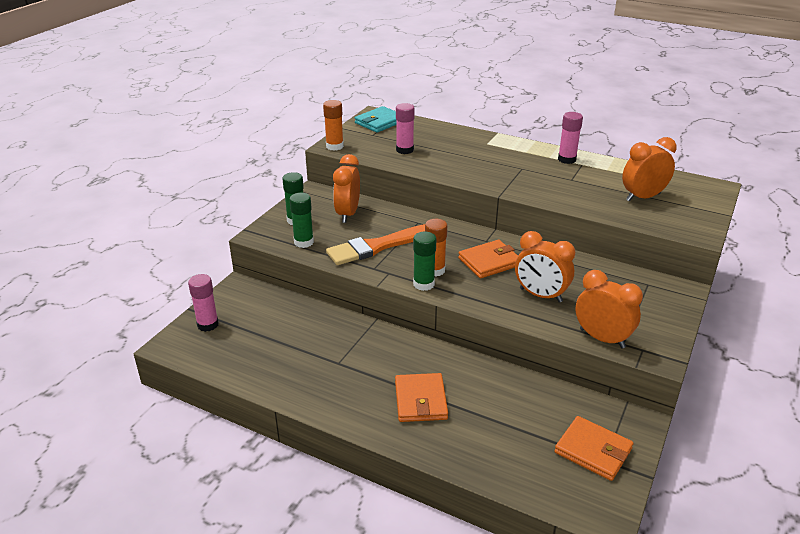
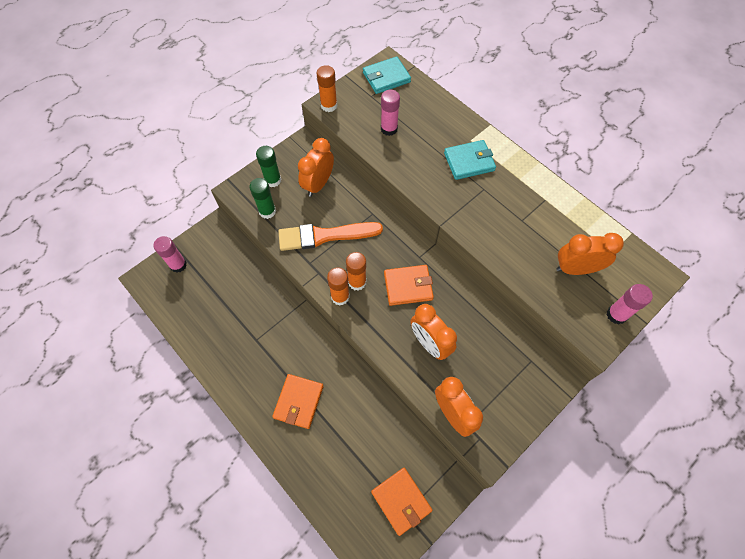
camera: 20 degrees right, 30 degrees up
green glue stick [413,231,436,291] -> orange glue stick [327,267,350,306]
pink glue stick [558,112,583,164] -> pink glue stick moved to [607,284,653,325]
none -> turquoise wallet [444,140,496,180]

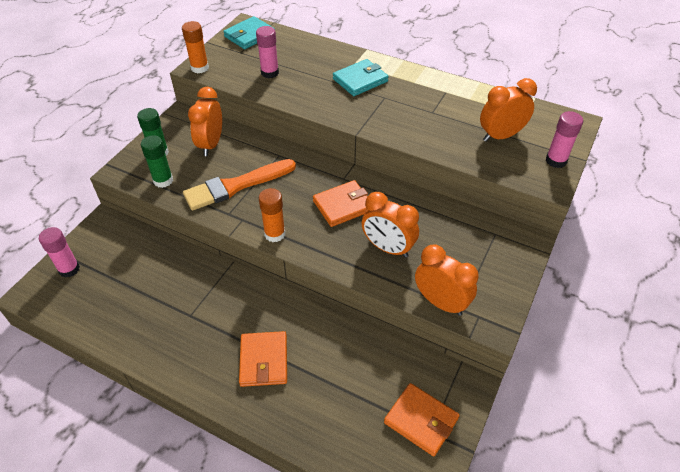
camera: 20 degrees left, 15 degrees down
orange glue stick [346,252,366,291] -> none

